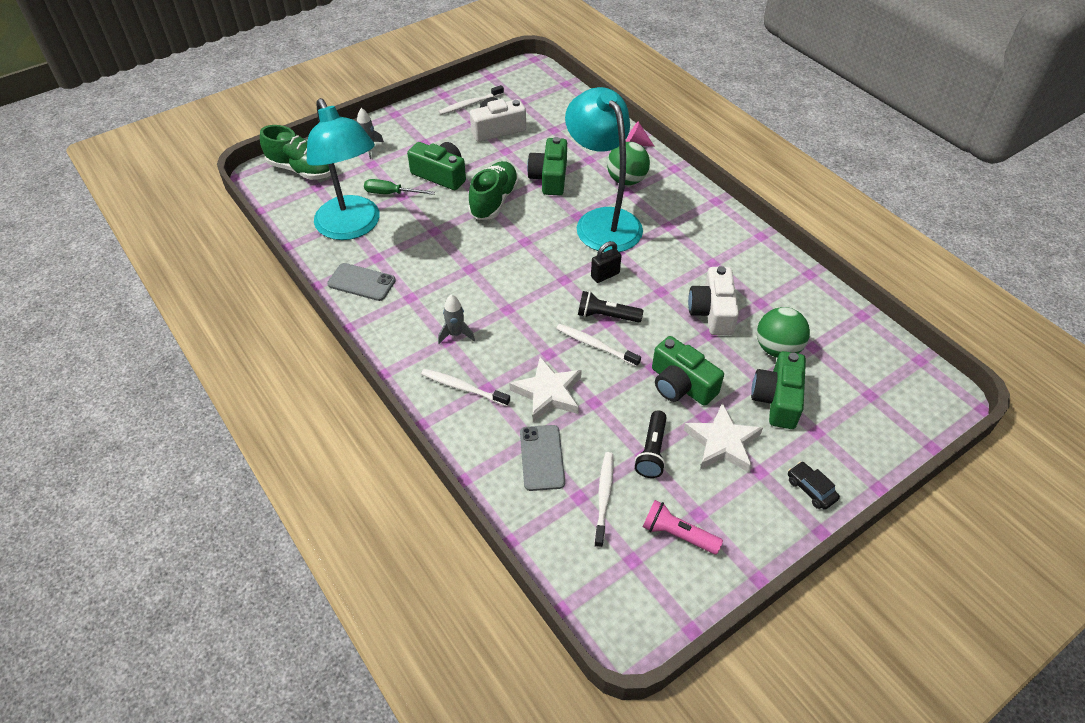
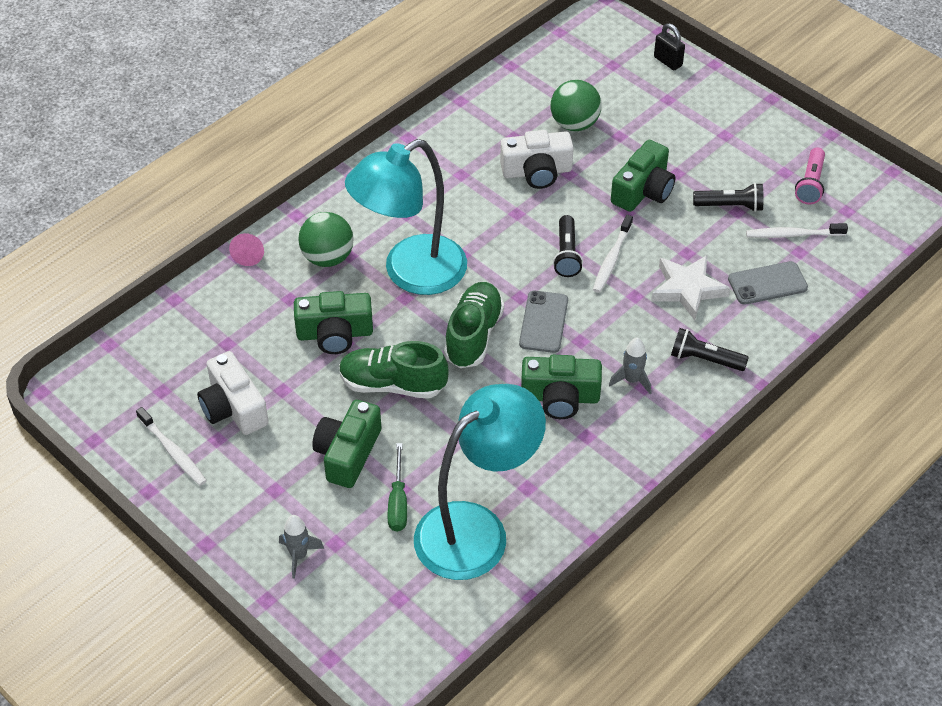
camera: 100 degrees left, 0 degrees up
green shoe [260,125,331,180] -> green shoe moved to [444,282,504,368]
grey phone [327,263,396,301] -> grey phone moved to [519,291,568,353]
white toothbrush [421,369,510,406] -> black flashlight [671,328,749,371]
black padlock [591,241,621,283] -> black padlock moved to [654,23,685,70]
white star [684,403,763,472] -> none
green camera [751,351,806,429] -> green camera moved to [521,355,602,419]
black car [788,462,840,510] -> none

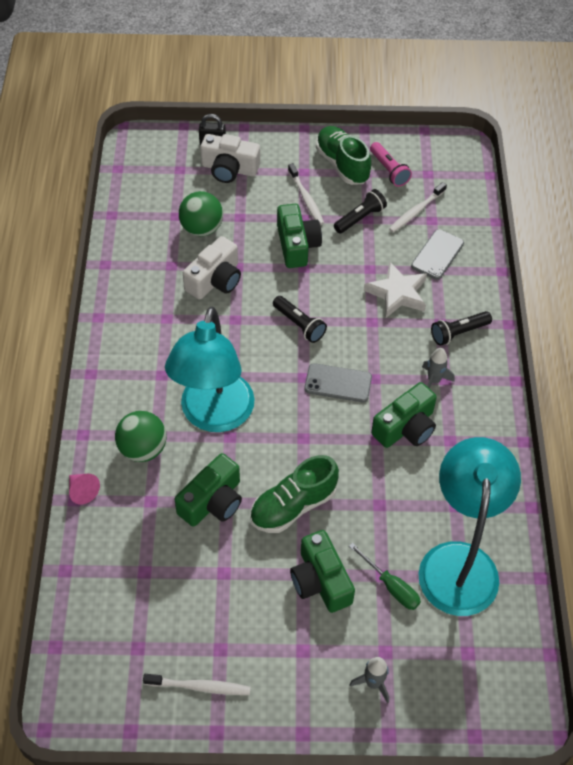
camera: 45 degrees left, 5 degrees up
white camera [197,351,269,435] -> white camera moved to [200,134,260,183]
green shoe [444,282,504,368] -> green shoe moved to [316,126,371,185]
grey phone [519,291,568,353] -> grey phone turned 45 degrees counterclockwise [304,363,372,402]
white toothbrush [593,215,633,293] -> white toothbrush moved to [288,163,324,225]

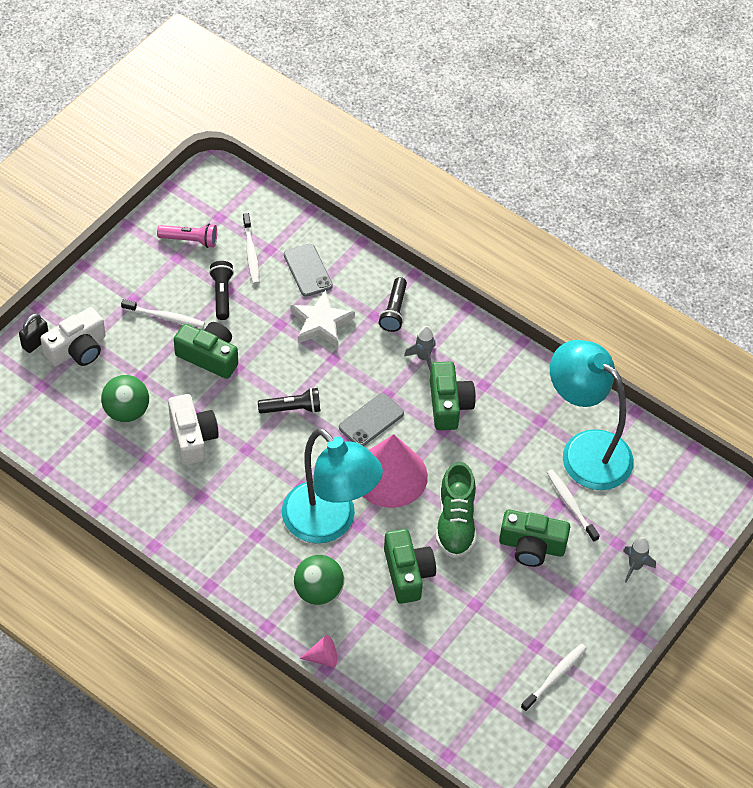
camera: 55 degrees left, 0 degrees up
green shoe [316,126,371,185] -> none
green screwdriver [349,543,421,610] -> white toothbrush [547,469,600,542]
none -> pink cone [363,434,428,508]

